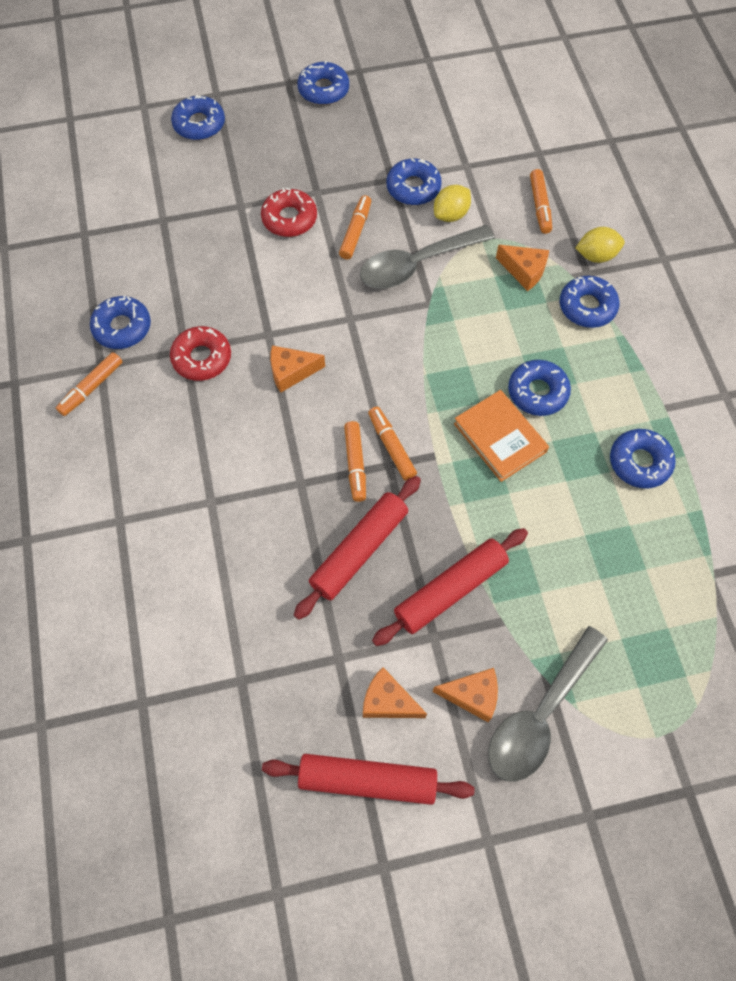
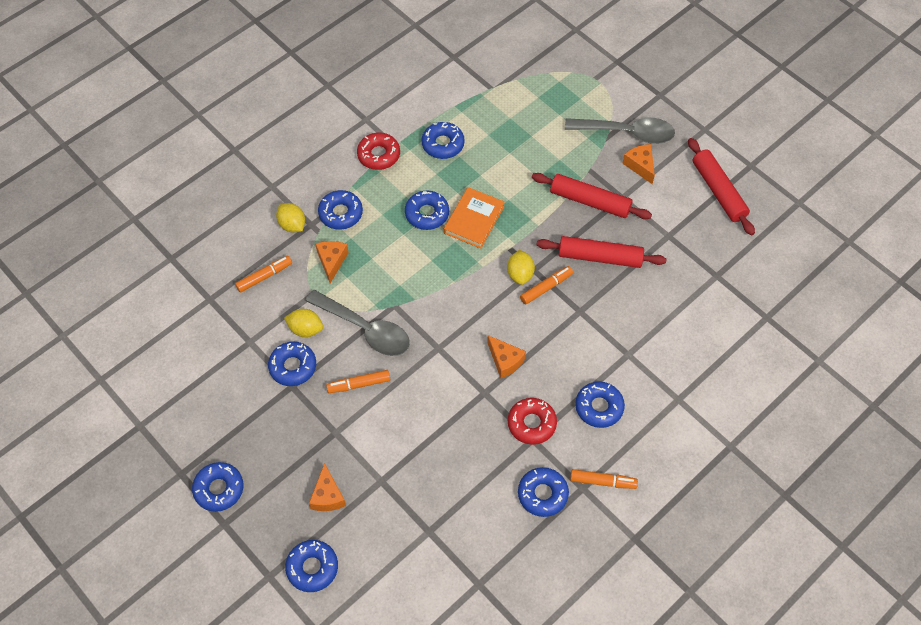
camera: 120 degrees left, 5 degrees down
red donut [261,188,317,237] -> red donut moved to [357,132,400,170]
orange cheese [363,667,427,718] -> orange cheese moved to [309,463,346,511]
orange marker [368,407,417,481] -> yellow lemon [507,250,535,285]
none -> blue donut [575,382,625,428]

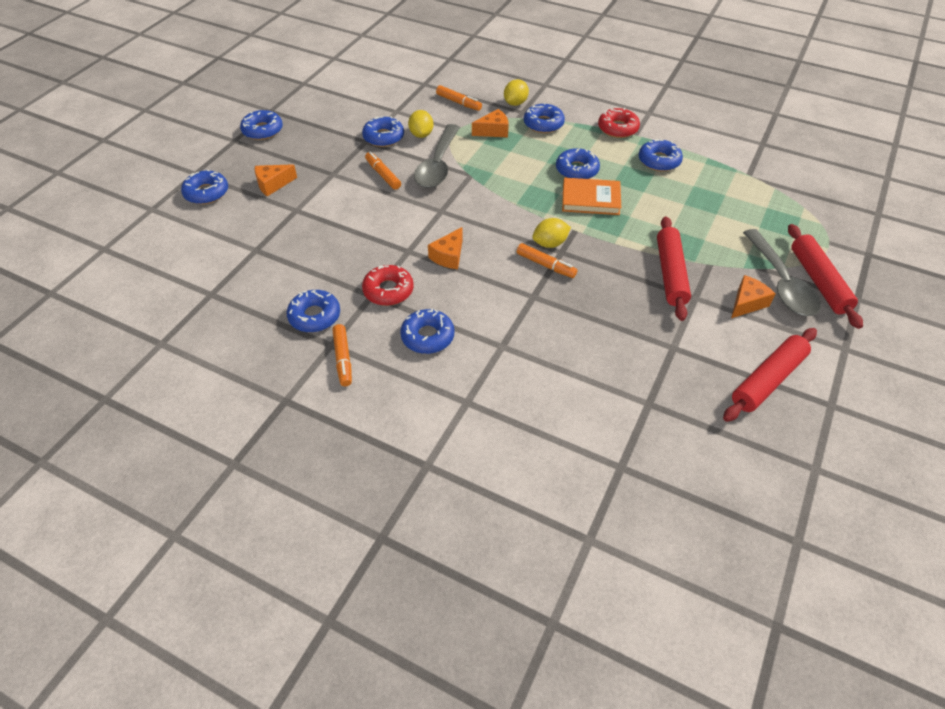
camera: 70 degrees right, 10 degrees down
red rolling pin [537,236,667,268] -> red rolling pin moved to [788,224,863,329]

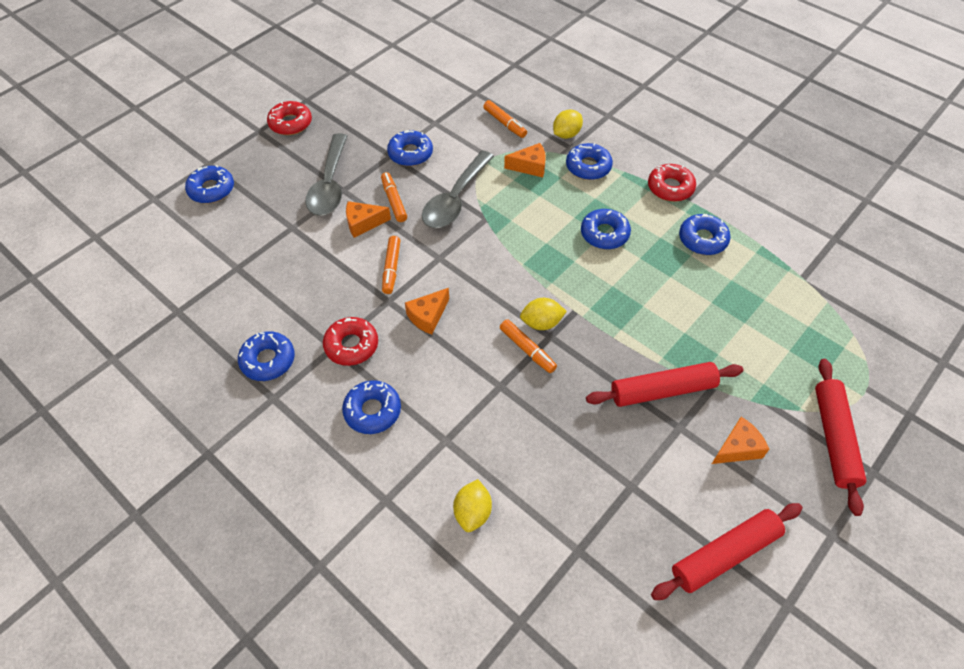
camera: 15 degrees right, 5 degrees up
blue donut [240,110,283,140] -> red donut [267,101,312,135]
orange cheese [255,164,297,196] -> orange cheese moved to [346,201,391,238]
orange marker [332,324,352,386] -> orange marker moved to [382,236,401,294]
yellow lemon [408,110,433,138] -> yellow lemon moved to [453,479,492,532]
orange book [562,178,621,215] -> none
red rolling pin [657,216,691,321] -> red rolling pin turned 60 degrees clockwise [586,362,743,407]
grey spoon [743,229,821,316] -> grey spoon moved to [305,133,347,216]

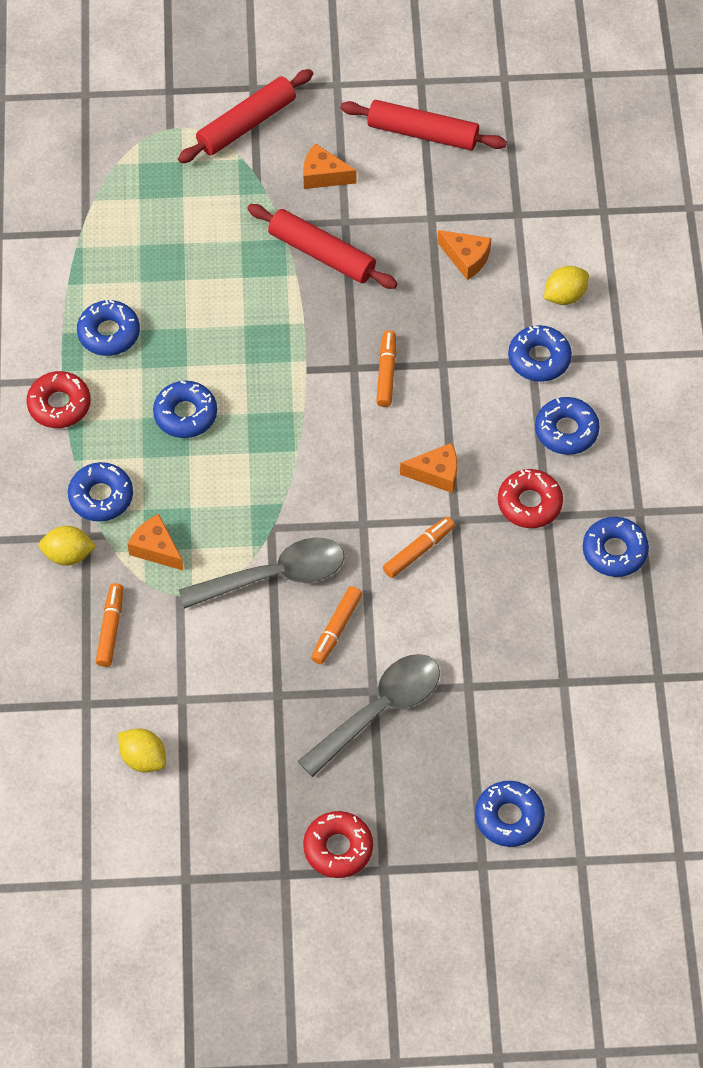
camera: 135 degrees left, 5 degrees up
orange cheese [346,201,391,238] -> orange cheese moved to [437,230,491,280]
blue donut [387,130,433,166] -> blue donut moved to [508,325,572,382]
yellow lemon [520,298,567,330] -> yellow lemon moved to [118,728,166,772]

